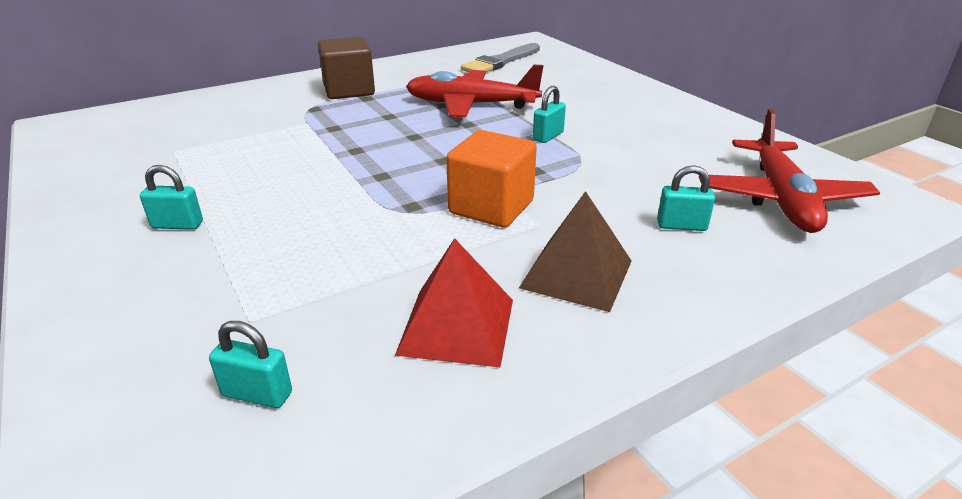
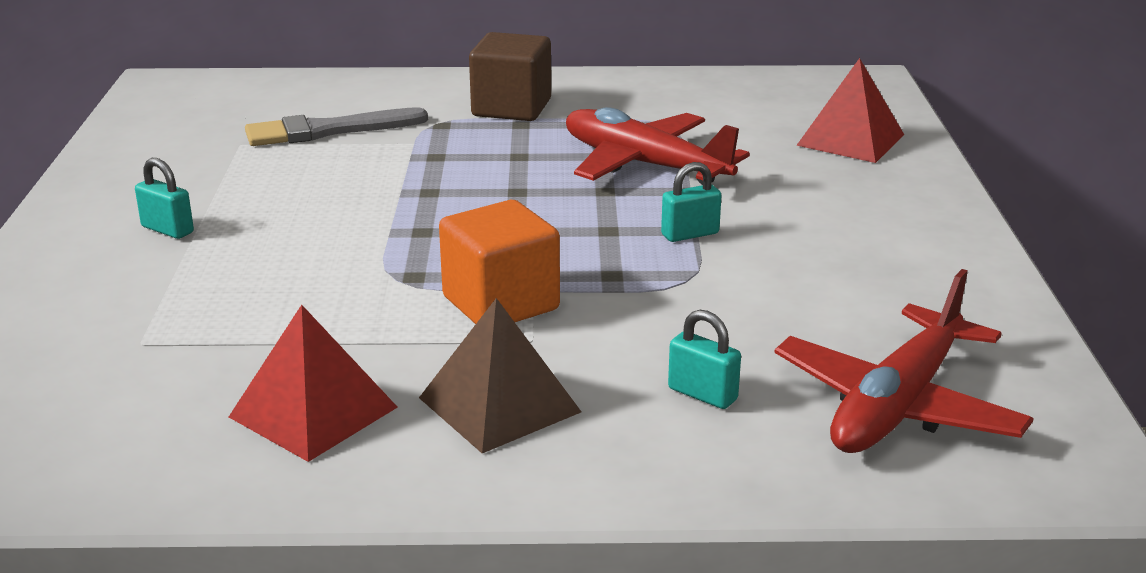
camera: 30 degrees right, 5 degrees down
turquoise padlock [209,321,292,408] -> none
grey brush [461,43,540,72] -> grey brush moved to [245,107,428,146]
none -> red pyramid [796,58,904,163]

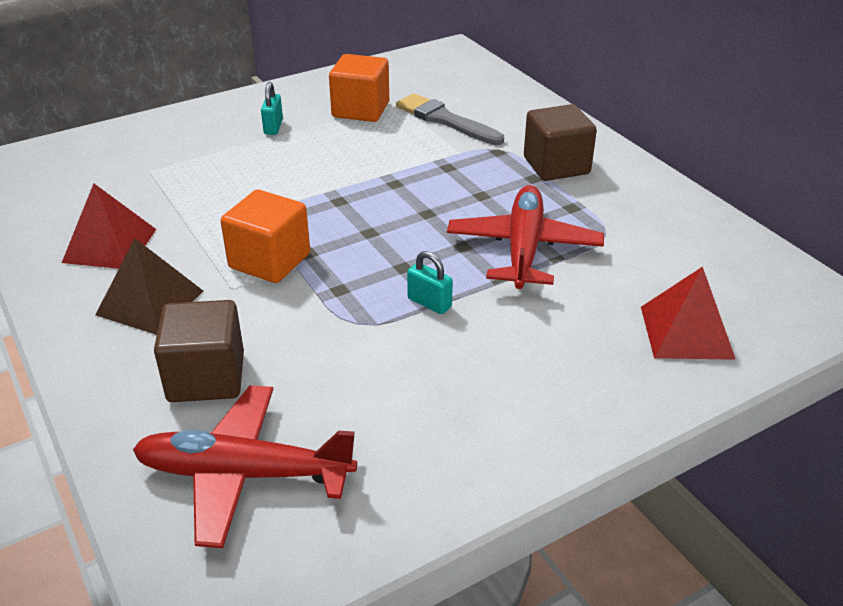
camera: 60 degrees right, 10 degrees up
turquoise padlock [668,310,741,409] -> brown cube [154,300,244,402]
none -> orange cube [329,54,389,122]

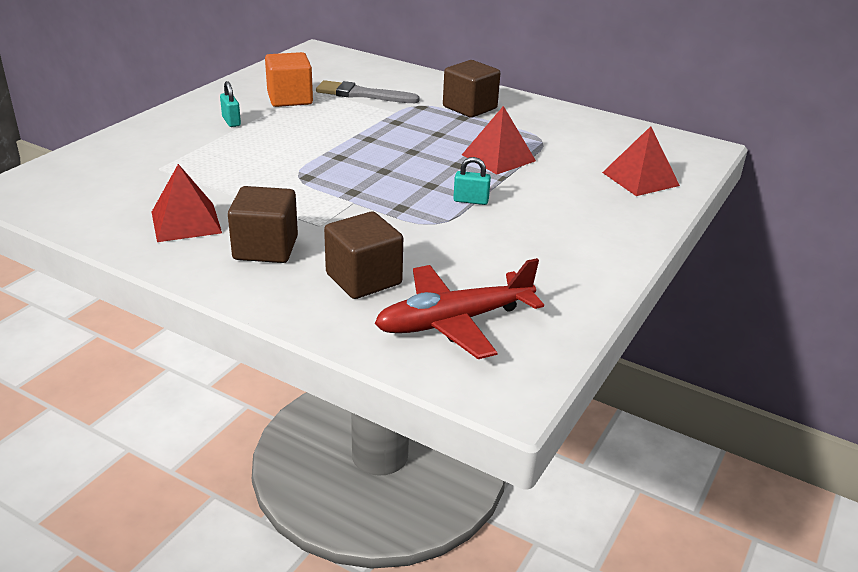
camera: 30 degrees left, 5 degrees down
brown pyramid [96,238,203,335] -> brown cube [228,186,298,263]
orange cube [221,190,310,283] -> none
red plane [447,185,604,289] -> red pyramid [462,106,536,175]

